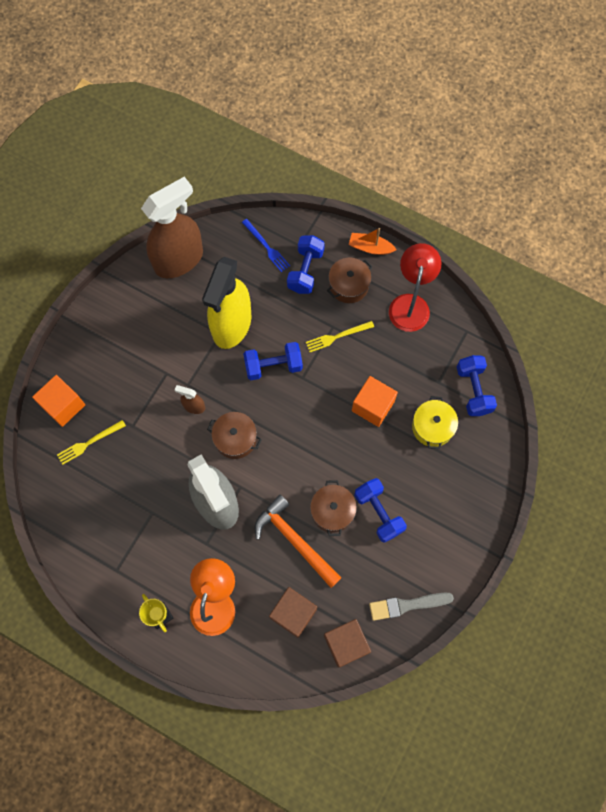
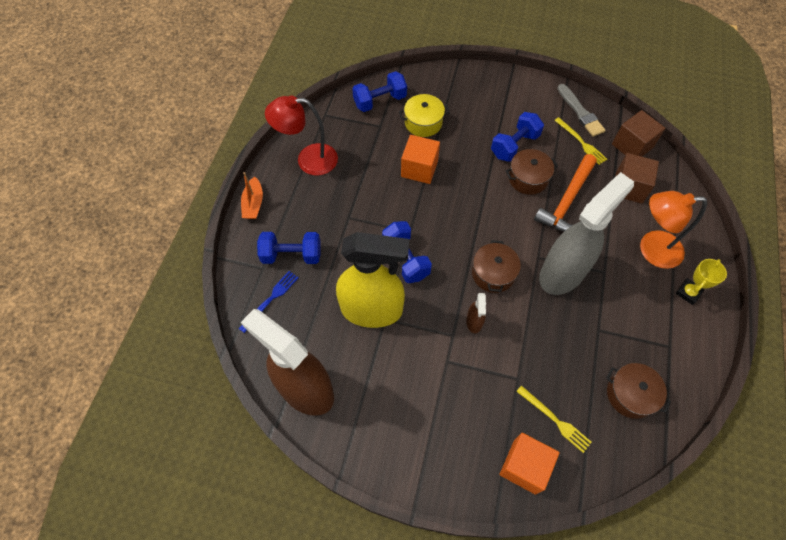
camera: 105 degrees left, 10 degrees down
yellow fork [306,321,374,352] -> yellow fork moved to [554,117,607,165]
brown pot [327,258,373,303] -> brown pot moved to [606,363,671,419]

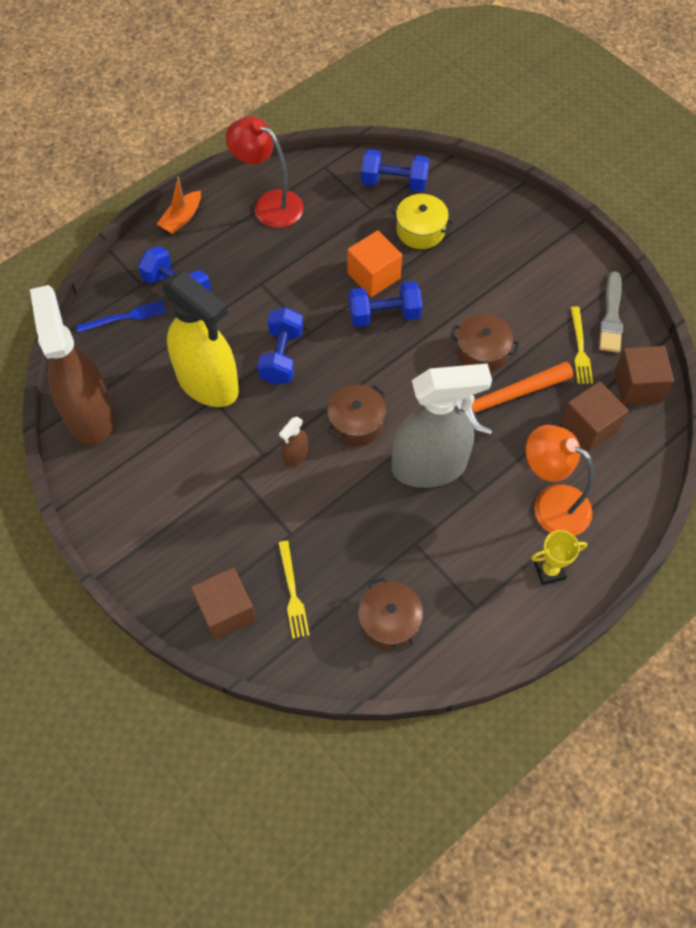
camera: 35 degrees right, 0 degrees up
blue dumbbell [491,112,544,162] -> blue dumbbell moved to [349,281,423,327]
orange cube [499,433,560,495] -> brown cube [191,567,256,640]

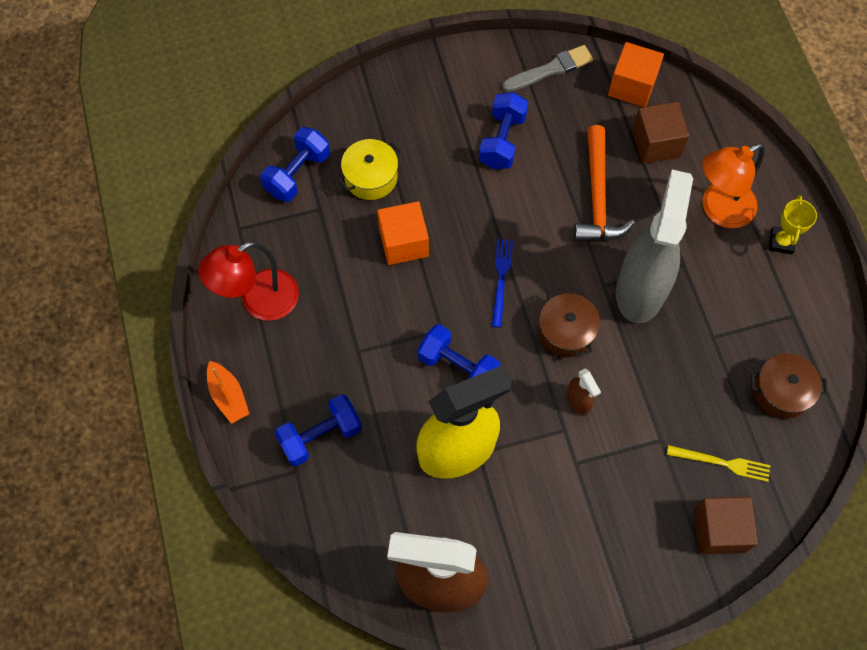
camera: 65 degrees left, 5 degrees up
blue fork [76,300,166,333] -> blue fork moved to [492,239,513,327]
blue dumbbell [349,281,423,327] -> blue dumbbell moved to [479,92,528,169]
brown pot [450,314,520,373] -> none
yellow fork [571,306,593,384] -> none
grey brush [599,271,623,353] -> grey brush turned 60 degrees counterclockwise [502,45,593,92]
brown cube [615,346,674,405] -> orange cube [608,42,664,107]

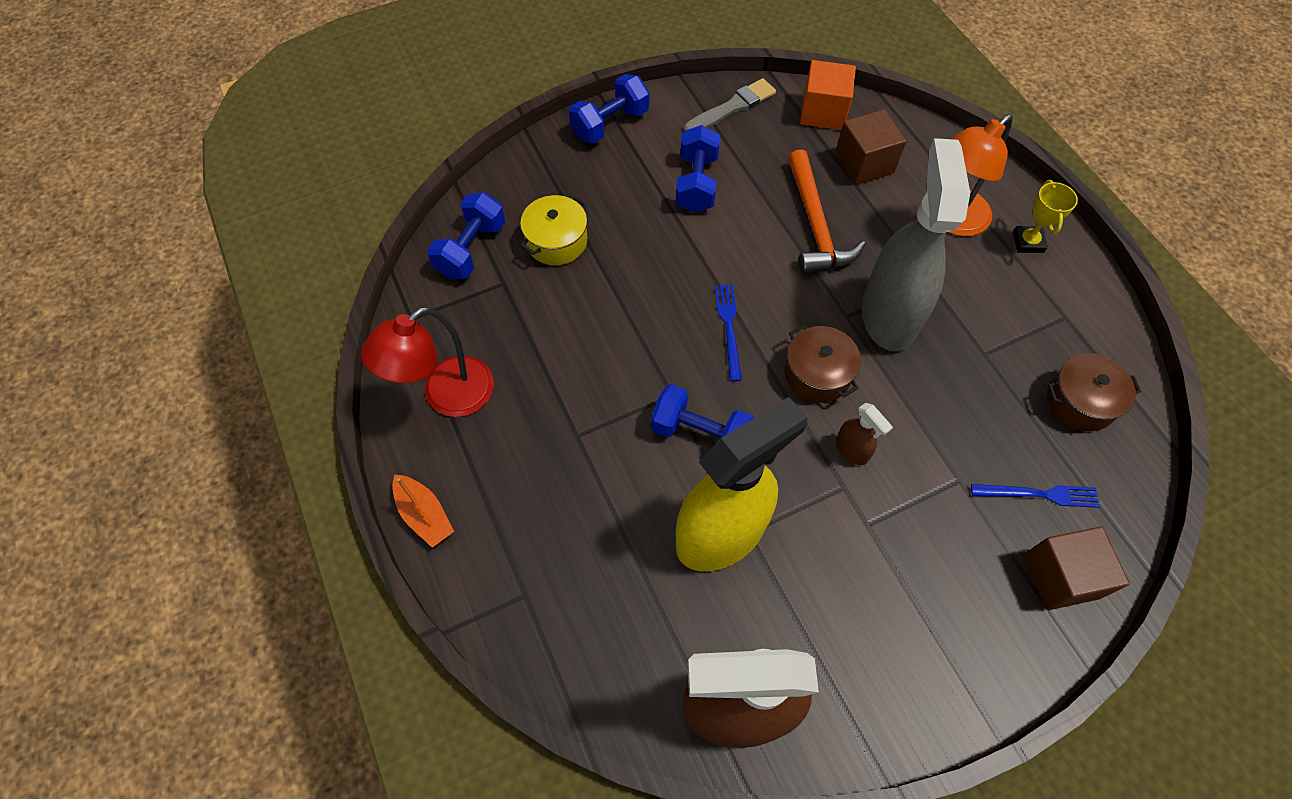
camera: 10 degrees left, 5 degrees down
blue dumbbell [275,394,362,466] -> blue dumbbell moved to [569,74,649,143]
orange cube [377,201,429,265] -> none
yellow fork [667,445,770,482] -> blue fork [971,484,1100,508]

